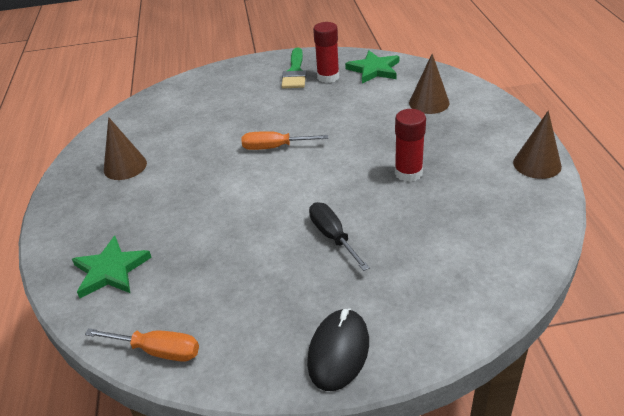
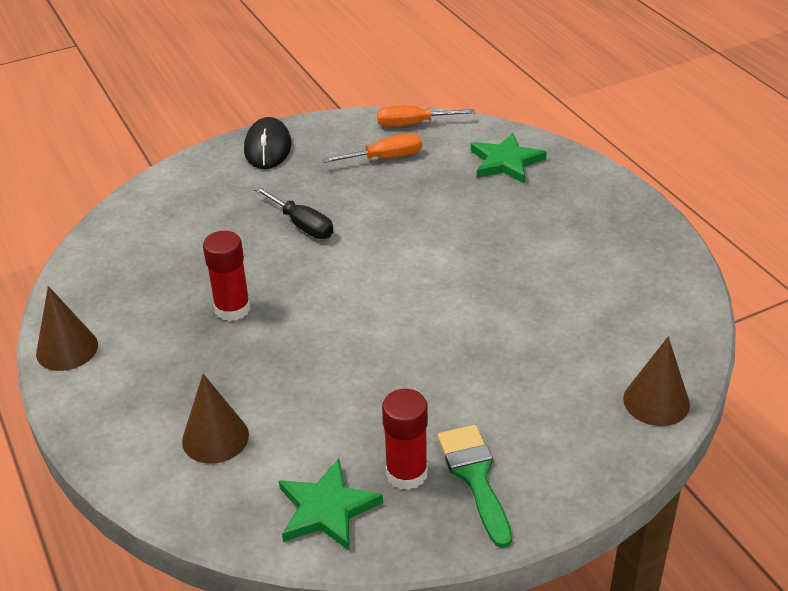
camera: 160 degrees right, 0 degrees up
brown cone [104,117,147,180] -> brown cone moved to [623,337,690,426]
orange screwdriver [242,131,328,150] -> orange screwdriver moved to [322,133,422,163]

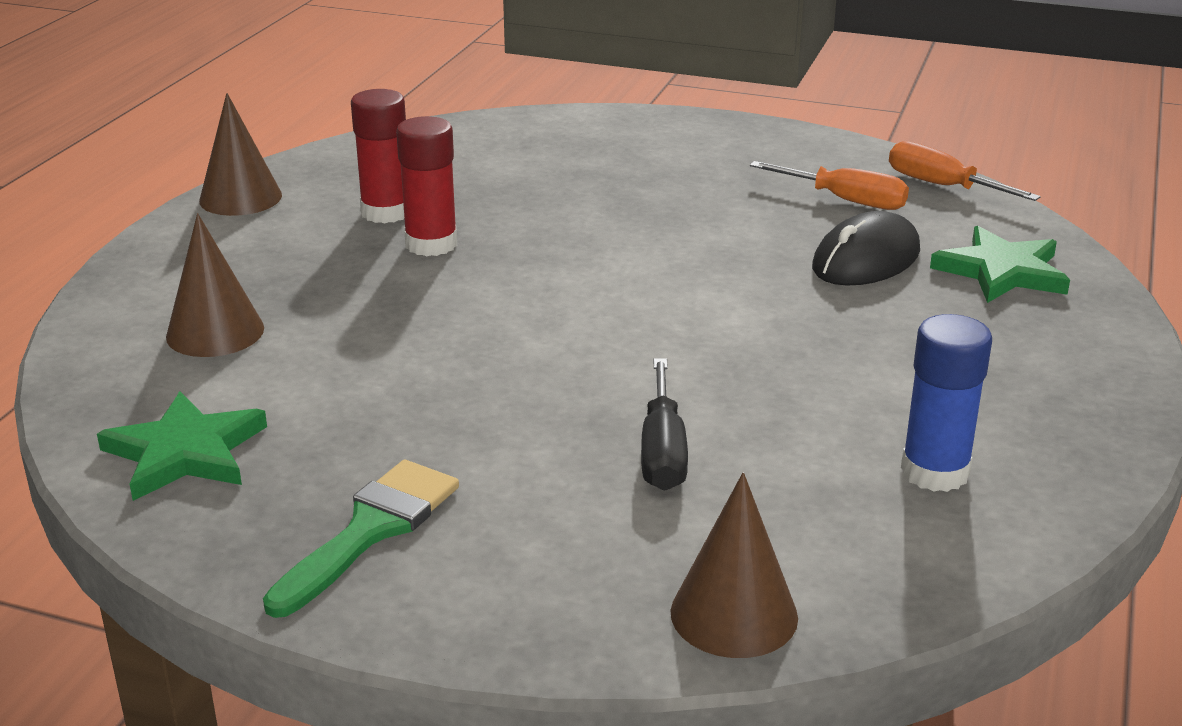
camera: 45 degrees right, 10 degrees down
black mouse [244,117,291,169] -> black mouse moved to [812,211,920,285]
black screwdriver [254,186,334,239] -> black screwdriver moved to [641,358,688,491]
red glue stick [382,389,428,490] -> red glue stick moved to [351,89,406,223]
none -> blue glue stick [901,314,992,492]

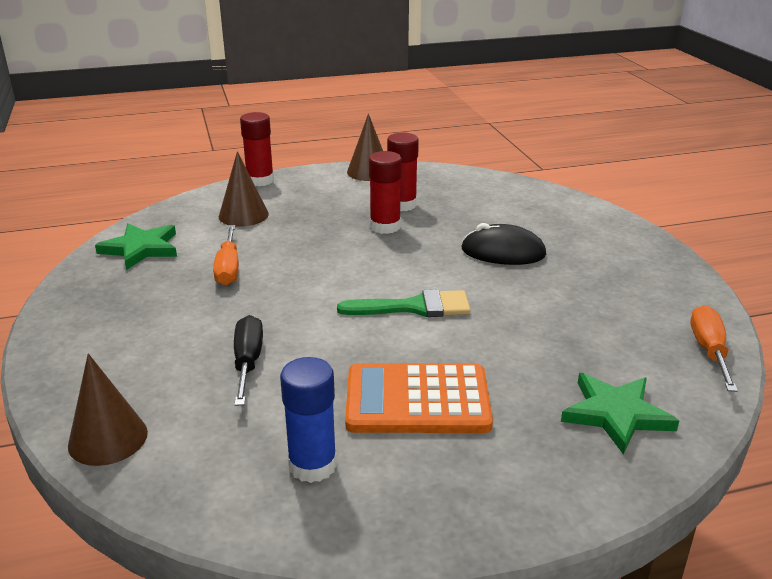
camera: 55 degrees right, 0 degrees up
green brush [263,460,459,618] -> green brush moved to [337,289,471,317]
black screwdriver [641,358,688,491] -> black screwdriver turned 120 degrees clockwise [234,315,263,406]
orange screwdriver [750,161,909,210] -> orange screwdriver moved to [213,225,239,285]
black mouse [812,211,920,285] -> black mouse moved to [461,223,546,265]
none -> red glue stick [240,112,274,187]
none -> orange calculator [345,363,493,433]

